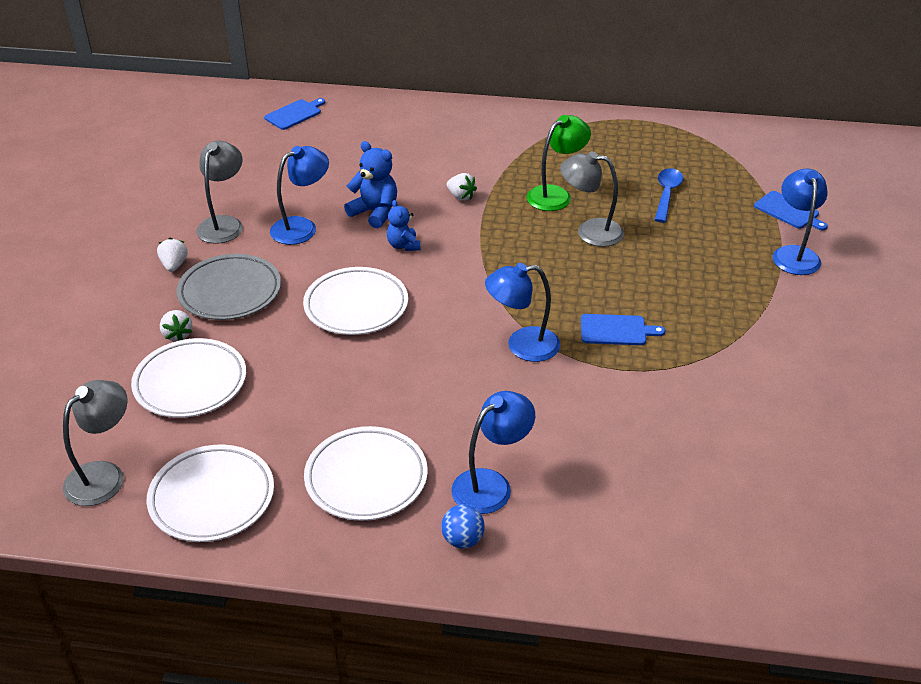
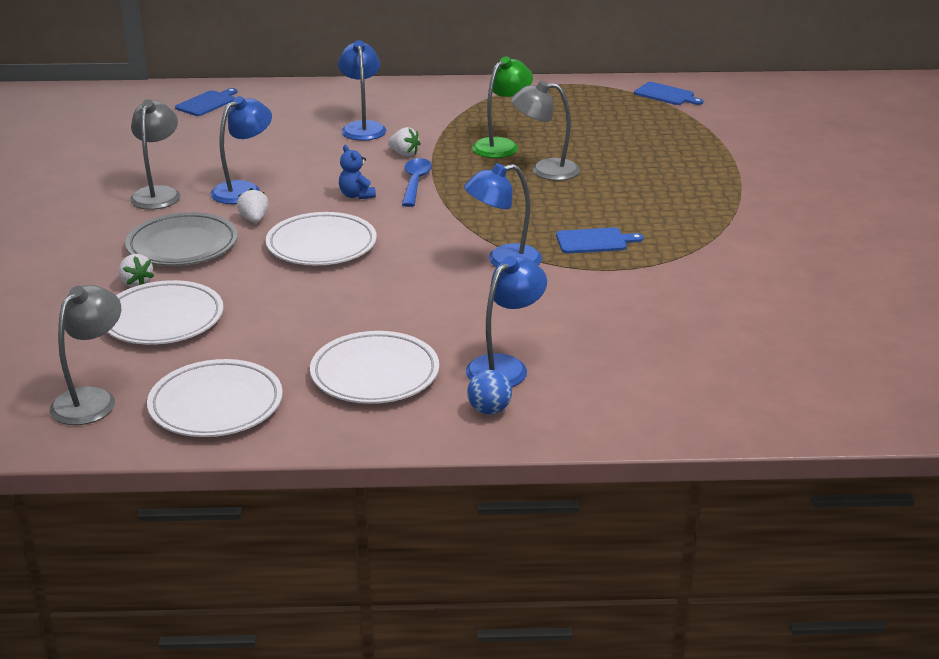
camera: 10 degrees left, 10 degrees down
white strawberry [157,238,188,272] -> white strawberry moved to [237,188,269,223]
blue teddy bear [344,141,397,228] -> none
blue spoon [655,168,683,223] -> blue spoon moved to [402,158,432,207]
blue cutting board [754,191,828,231] -> blue cutting board moved to [634,82,703,105]
blue lamp [773,169,827,275] -> blue lamp moved to [338,40,386,141]

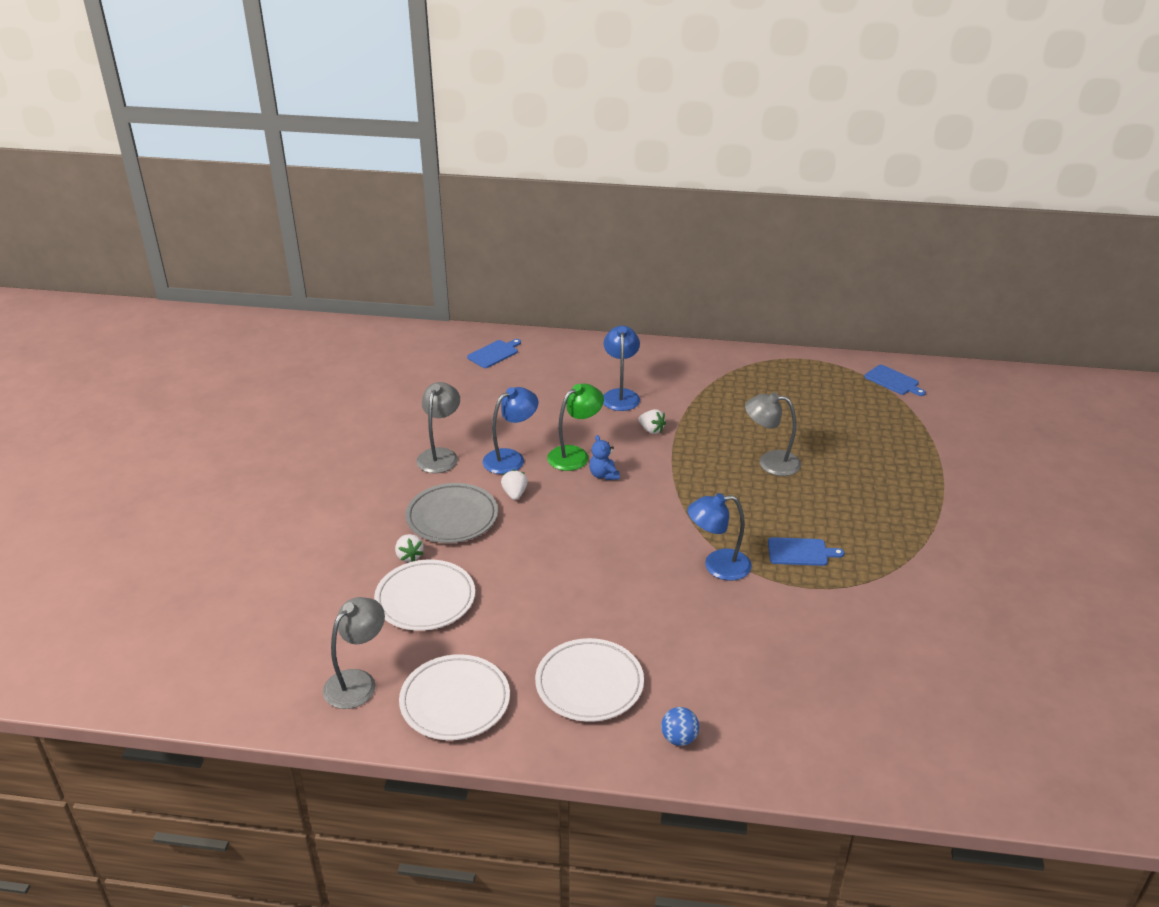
camera: 10 degrees right, 5 degrees up
white plate [266,212,377,265] -> none
blue spoon [402,158,432,207] -> none
blue lamp [466,256,547,387] -> none
green lamp [472,57,533,158] -> green lamp moved to [547,384,604,471]

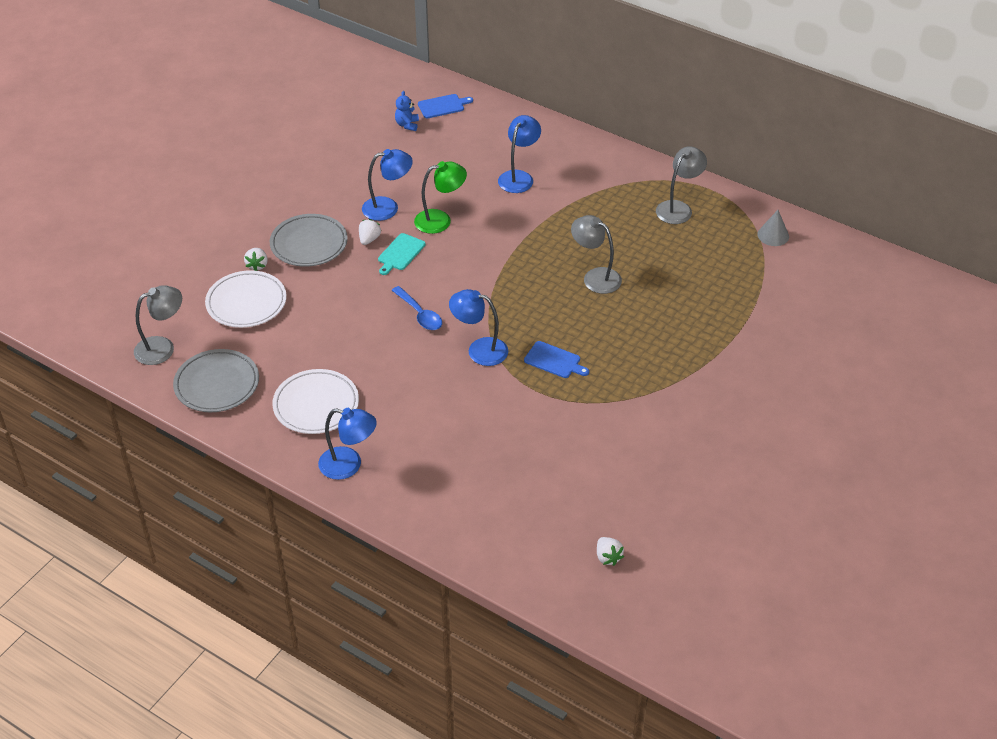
camera: 25 degrees right, 10 degrees up
white plate [399,654,510,740] -> grey plate [173,349,259,412]
grey lamp [416,382,460,473] -> grey lamp moved to [656,146,707,224]
blue teddy bear [589,435,620,480] -> blue teddy bear moved to [395,91,419,131]
white strawberry [638,409,666,434] -> white strawberry moved to [597,537,624,566]
blue ball [661,707,699,746] -> blue lamp [318,408,377,480]
blue cutting board [864,365,926,396] -> grey cone [757,210,789,246]
none -> turquoise cutting board [378,233,426,275]
none -> blue spoon [392,286,442,330]

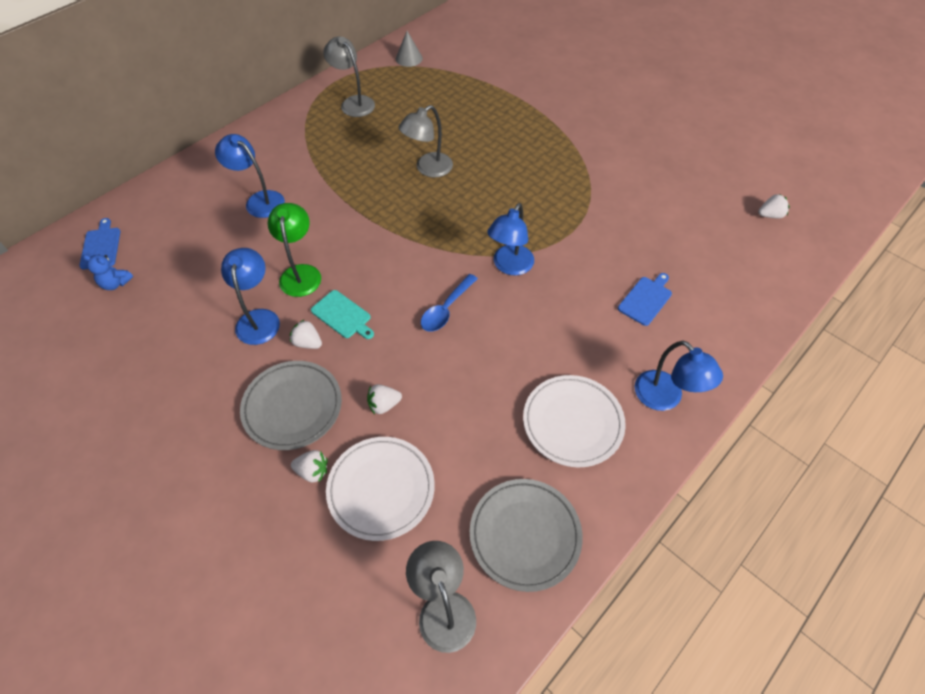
camera: 80 degrees left, 10 degrees up
blue lamp [318,408,377,480] -> blue lamp turned 120 degrees clockwise [635,341,723,411]
blue spoon [392,286,442,330] -> blue spoon turned 150 degrees clockwise [421,274,478,332]
blue cutting board [524,341,589,378] -> blue cutting board moved to [618,273,672,326]
none -> white strawberry [367,384,402,414]

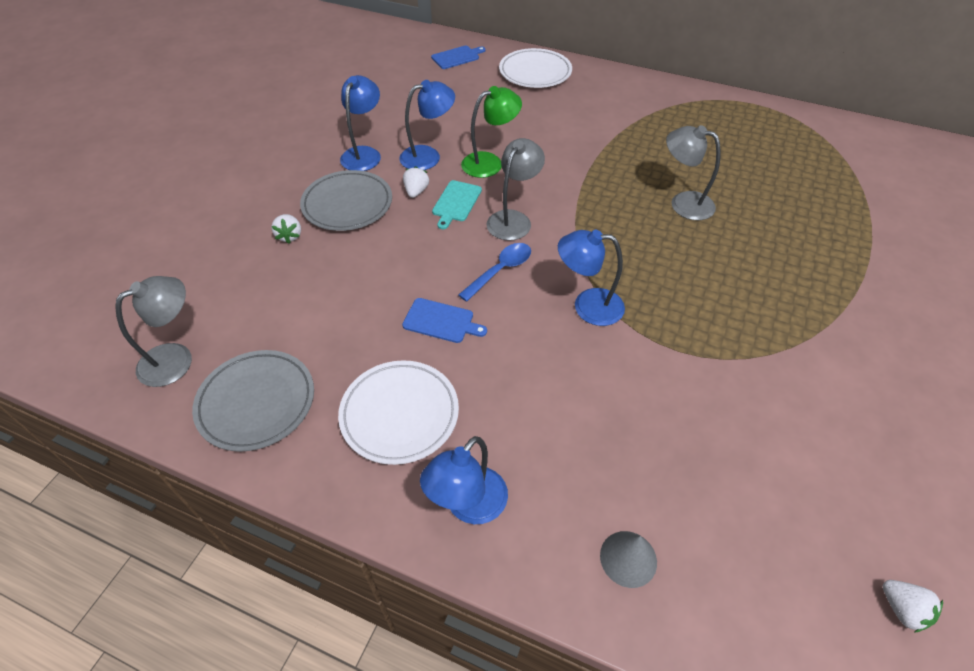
camera: 70 degrees right, 5 degrees down
blue teddy bear [82,254,133,290] -> none
blue lamp [215,134,285,218] -> blue lamp moved to [340,75,381,171]
grey lamp [323,36,375,117] -> grey lamp moved to [486,138,545,241]
white plate [326,437,435,541] -> white plate moved to [499,48,572,88]
white strawberry [367,384,402,414] -> none
grey cone [396,31,423,67] -> grey cone moved to [600,531,657,588]
blue spoon [421,274,478,332] -> blue spoon turned 120 degrees clockwise [458,243,531,302]
blue cutting board [618,273,672,326] -> blue cutting board moved to [402,298,487,343]

